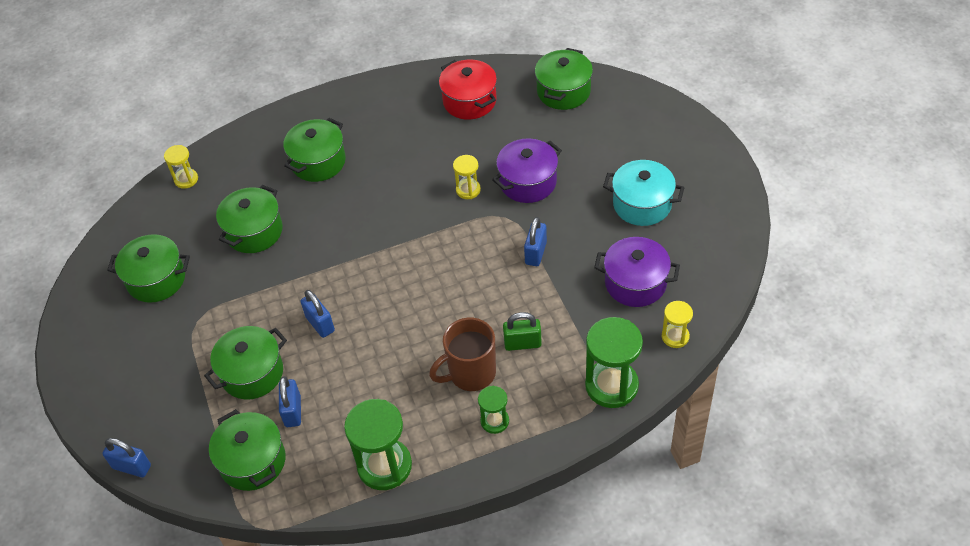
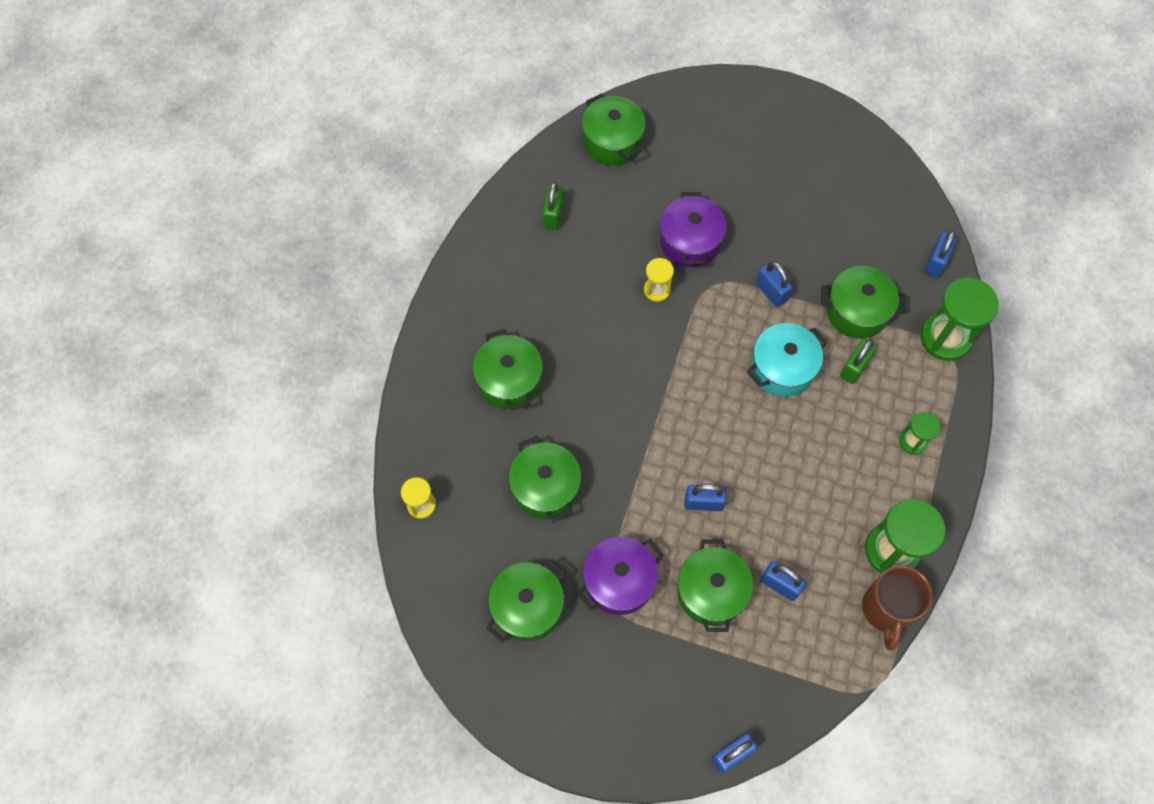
camera: 55 degrees left, 15 degrees up
green pot [209,409,286,491] -> green pot moved to [821,266,906,339]
brown mug [429,318,496,391] -> brown mug moved to [862,565,933,651]
red pot [439,60,497,119] -> green padlock [543,182,564,230]
purple pot [594,237,680,307] -> purple pot moved to [577,537,664,615]
turquoise pot [603,160,685,226] -> turquoise pot moved to [747,323,828,397]
yellow hourglass [662,301,693,348] -> blue padlock [924,230,957,278]

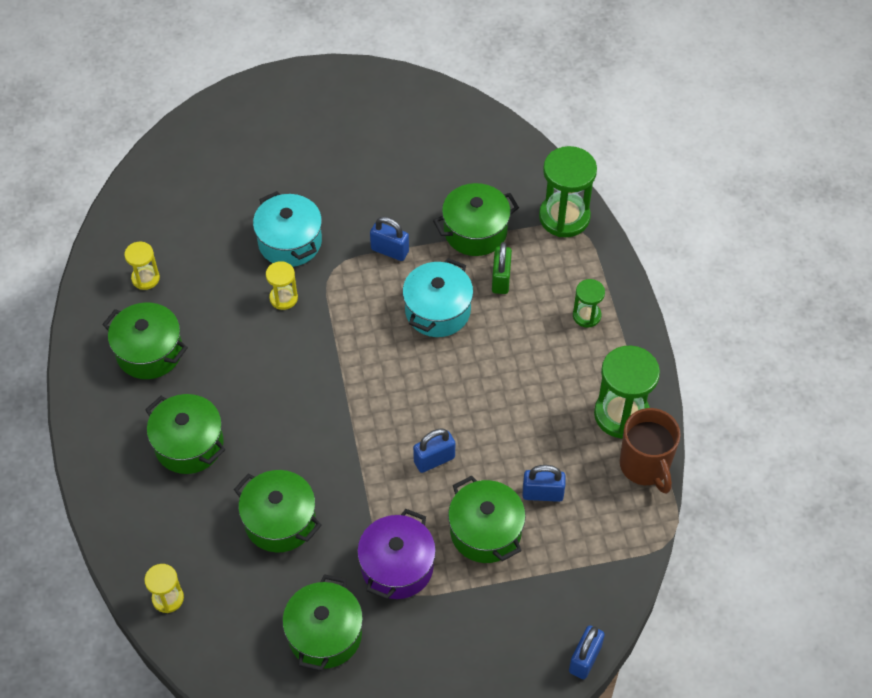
camera: 30 degrees left, 10 degrees down
green padlock [543,182,564,230] -> yellow hourglass [124,242,160,290]
green pot [582,93,646,165] -> green pot moved to [102,302,188,379]
purple pot [660,192,727,267] -> turquoise pot [253,191,322,267]
blue padlock [924,230,957,278] -> none

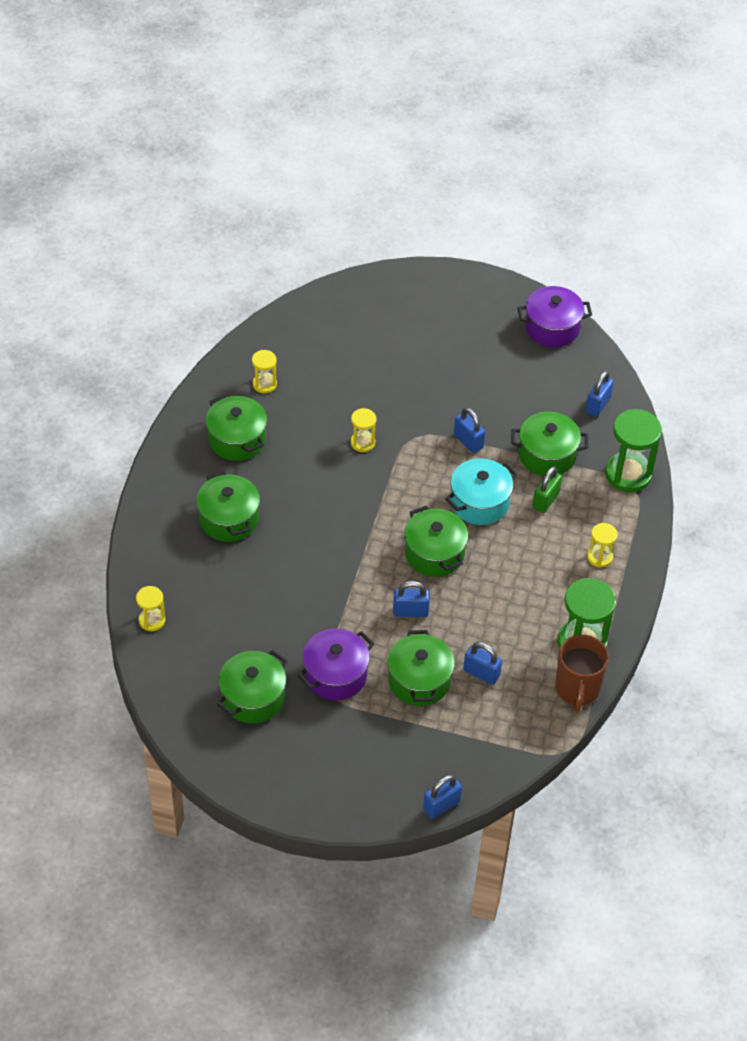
camera: 25 degrees right, 5 degrees down
green pot [234,470,322,553] -> green pot moved to [404,506,468,577]
turquoise pot [253,191,322,267] -> none
green hourglass [573,279,605,328] -> yellow hourglass [587,523,618,568]
none -> purple pot [517,286,592,347]
none -> blue padlock [586,371,614,417]

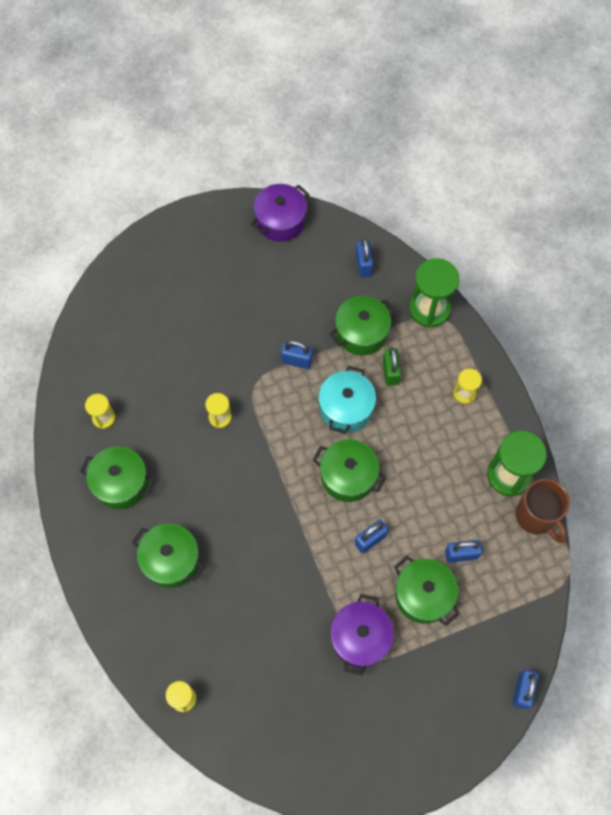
camera: 35 degrees left, 15 degrees up
green pot [217,650,287,724] -> none

